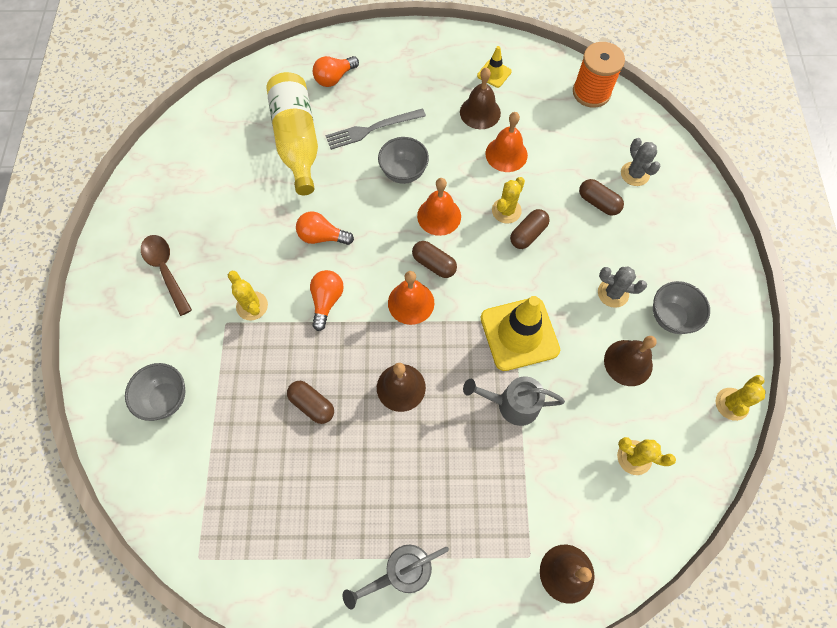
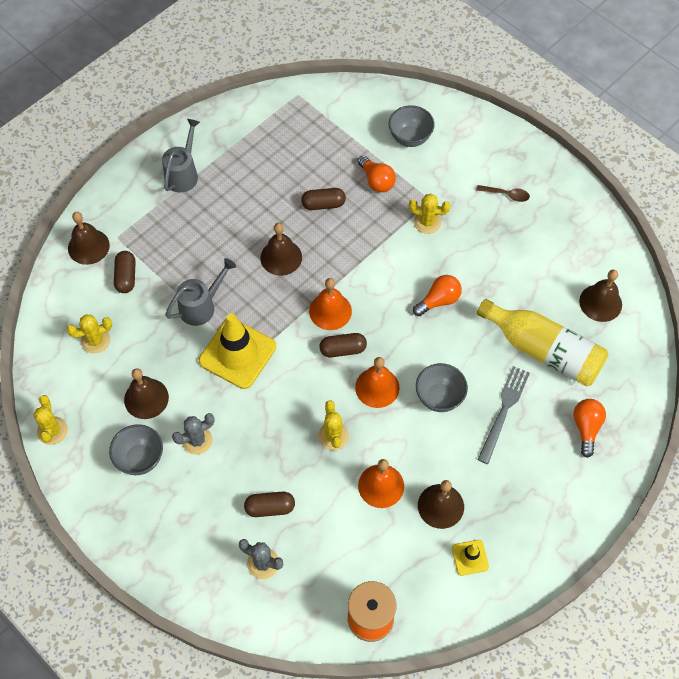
camera: 135 degrees right, 5 degrees down
brown spoon [141,235,192,316] -> brown spoon [476,185,530,202], size x0.63
orange light bulb [310,270,344,331] -> orange light bulb moved to [358,155,396,192]
brown capsule [510,209,550,249] -> brown capsule moved to [114,251,136,293]
none -> brown bell [579,270,622,322]

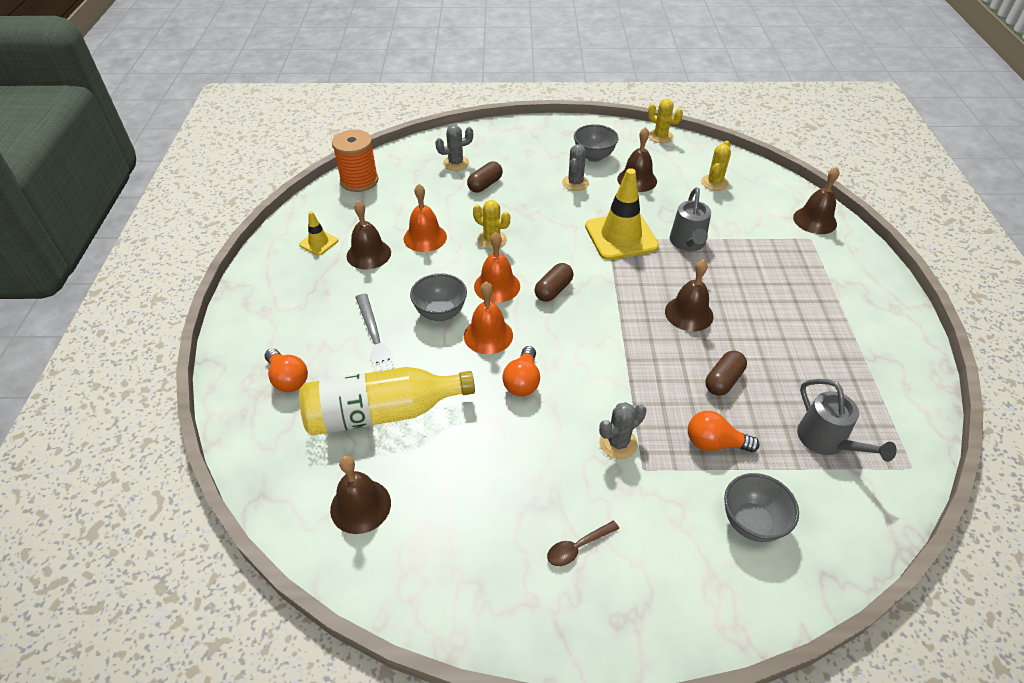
camera: 135 degrees right, 15 degrees down
brown capsule [114,251,136,293] -> none
grey watering can [162,119,200,192] -> grey watering can moved to [797,379,897,462]
orange bell [309,278,352,330] -> orange bell moved to [464,281,513,354]
yellow cactus [409,194,450,234] -> grey cactus [599,402,647,459]

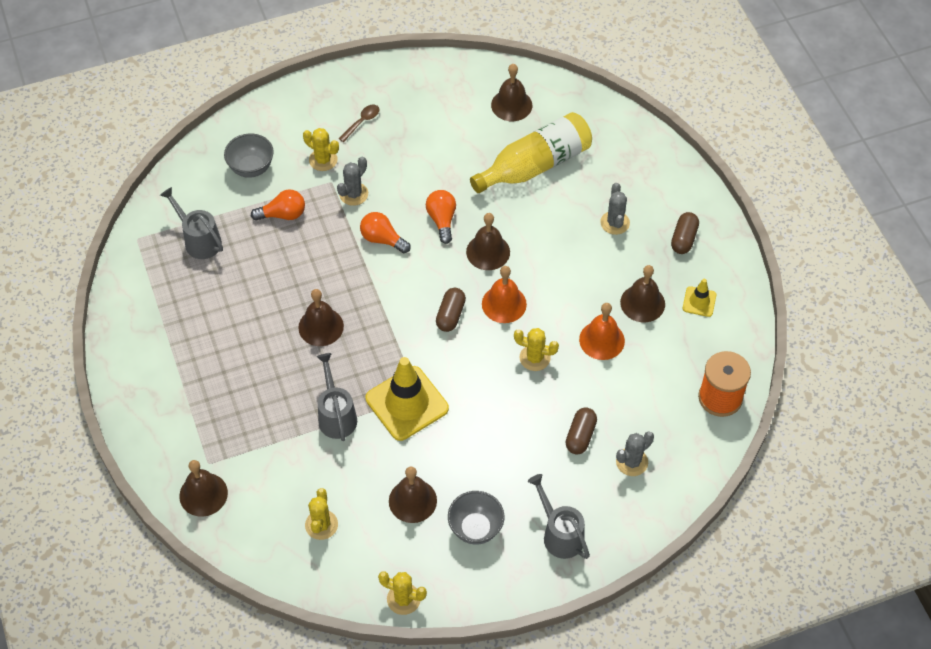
camera: 160 degrees right, 10 degrees up
orange light bulb [264,348,308,392] -> orange light bulb moved to [360,212,411,253]
grey fork [355,294,397,372] -> none
grey bowl [410,273,467,321] -> none
orange bell [464,281,513,354] -> brown bell [466,213,510,270]
grey cactus [562,144,589,191] -> grey cactus moved to [600,183,630,235]
brown capsule [706,350,747,396] -> brown capsule moved to [671,212,699,254]
none -> yellow cactus [303,128,339,171]
none -> grey watering can [528,474,590,559]

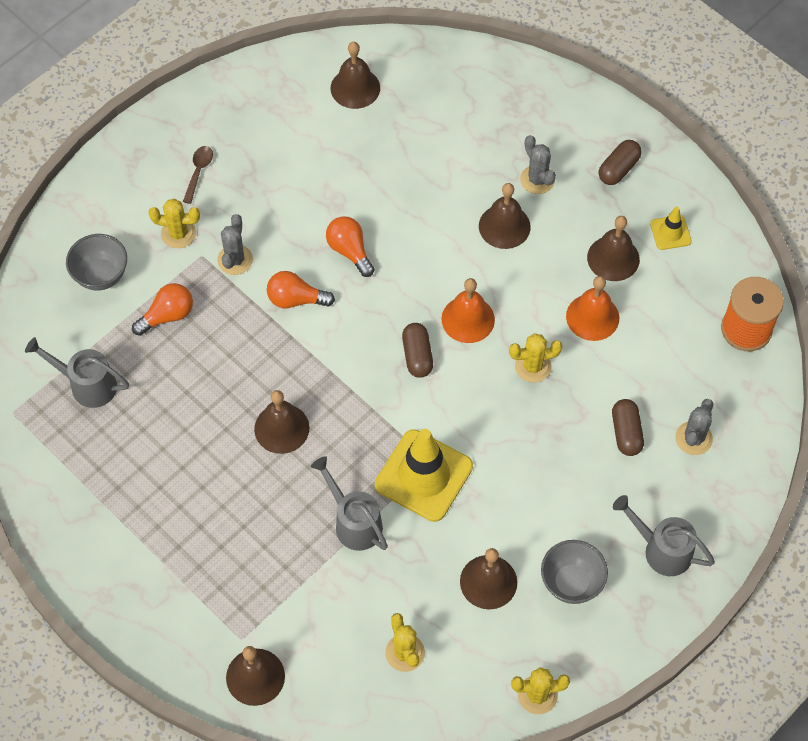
camera: 25 degrees left, 5 degrees up
brown bell [466,213,510,270] -> brown bell moved to [479,183,531,249]
yellow bottle [470,112,592,193] -> none
brown capsule [671,212,699,254] -> brown capsule turned 45 degrees clockwise [599,140,642,185]

